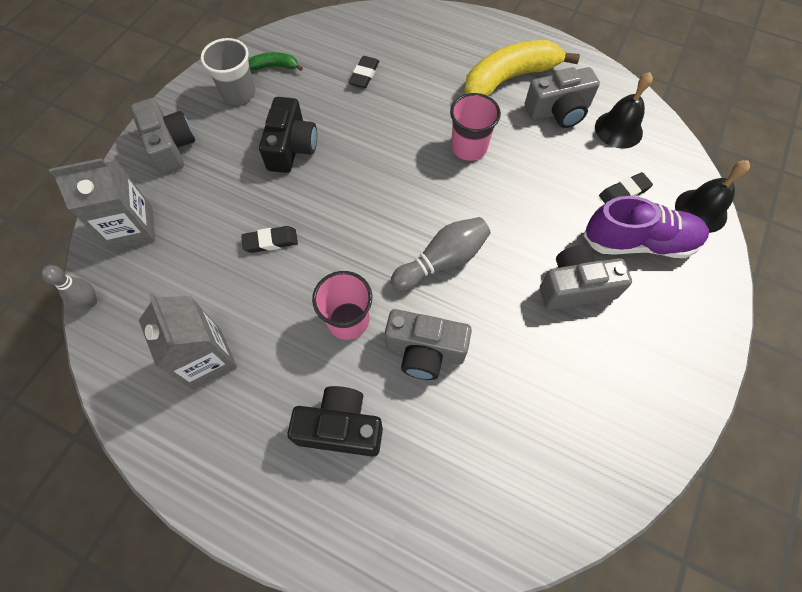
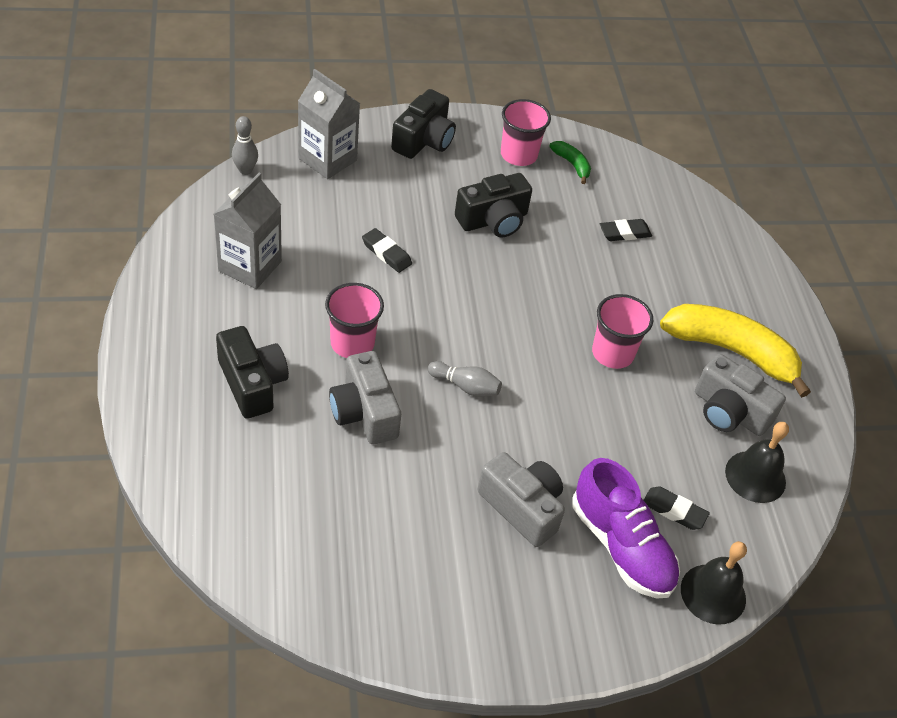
camera: 50 degrees right, 15 degrees down
grey camera [130,98,195,174] -> black camera [391,89,456,159]
grey cup [201,38,255,105] -> pink cup [501,99,551,166]
grey bowling pin [391,217,491,291] -> grey bowling pin [428,361,502,397], size x0.64

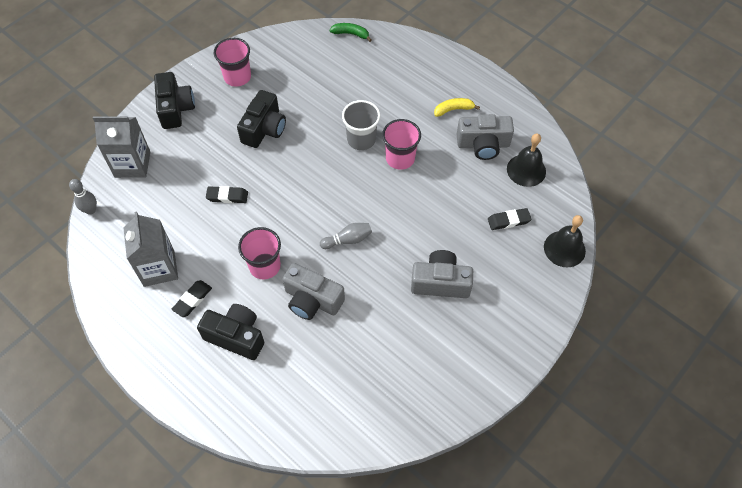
camera: 35 degrees left, 10 degrees up
green banana [549,141,591,184] -> green banana moved to [330,23,372,42]
purple shoe [572,458,680,598] -> none
black eraser [600,219,652,241] -> black eraser moved to [171,280,212,317]
yellow banana [660,304,811,398] -> yellow banana [434,98,480,117], size x0.45
none -> grey cup [342,100,380,150]

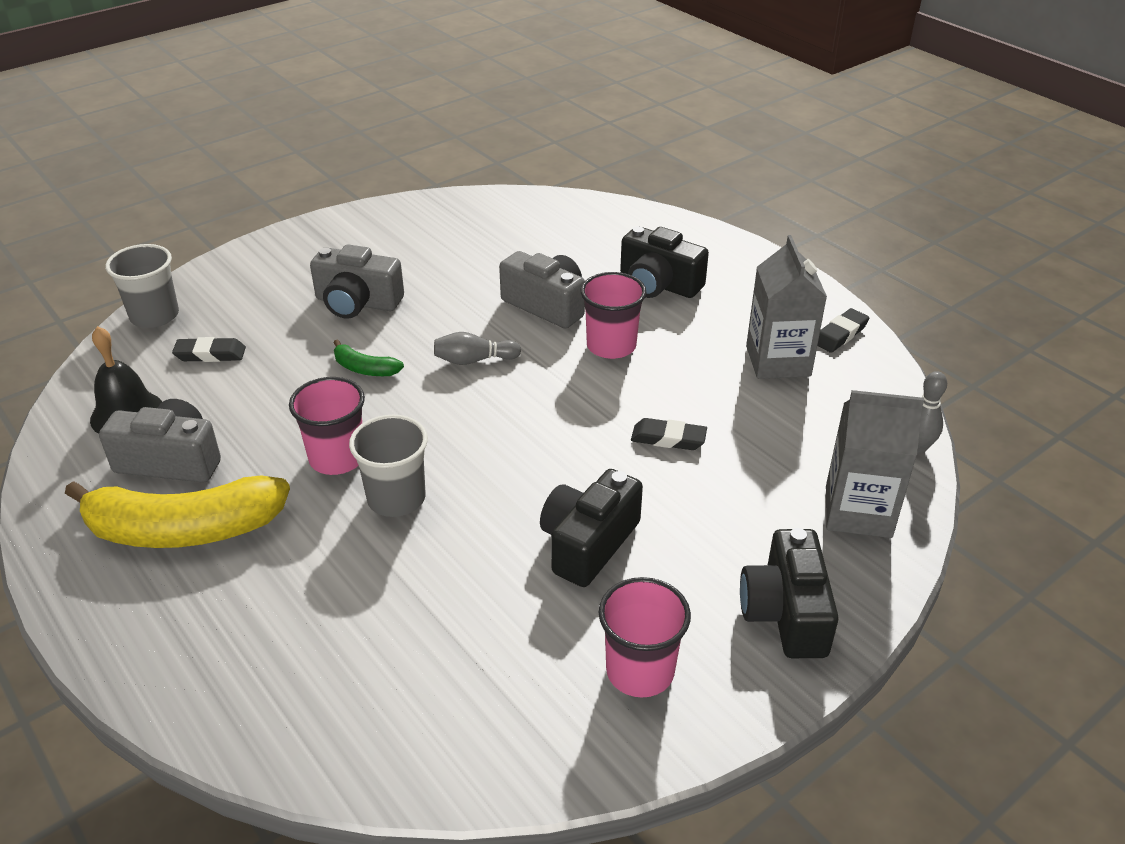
camera: 170 degrees left, 20 degrees down
black eraser [171,280,212,317] -> black eraser moved to [817,308,869,353]
green banana [330,23,372,42] -> green banana moved to [334,339,404,376]
yellow banana [434,98,480,117] -> yellow banana [65,476,290,548], size x2.23
black bell [544,215,586,267] -> grey cup [105,244,179,328]

